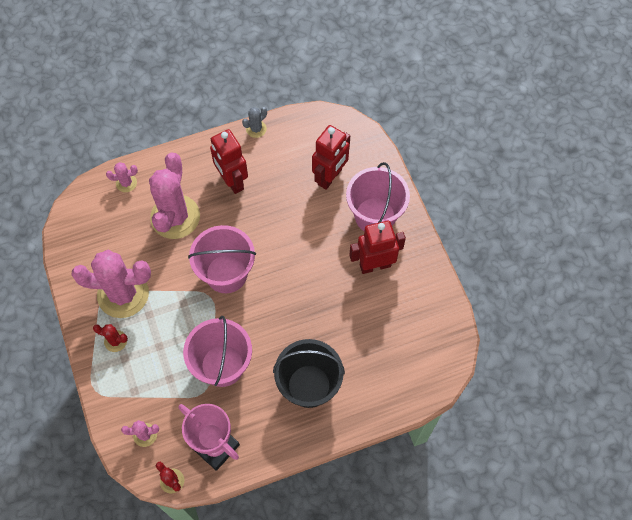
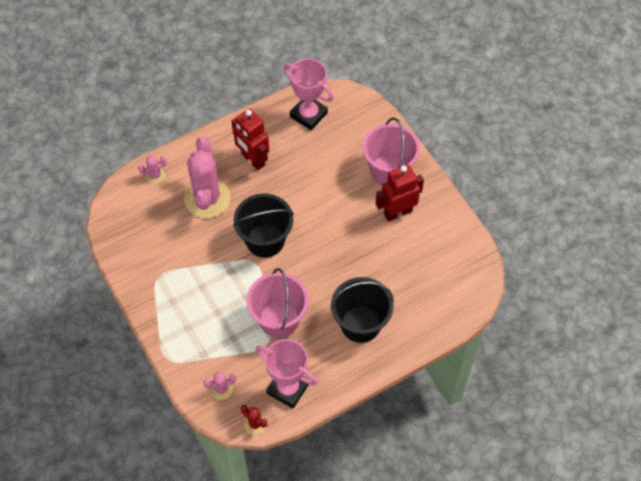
camera: 10 degrees left, 5 degrees down
pink cactus [71,250,151,318] -> none
red cactus [93,324,128,352] -> none
pink bucket [188,225,256,293] -> black bucket [233,194,294,258]
grey cactus [242,107,267,138] -> none
red robot [312,125,350,190] -> none
none -> pink trophy [283,58,334,130]

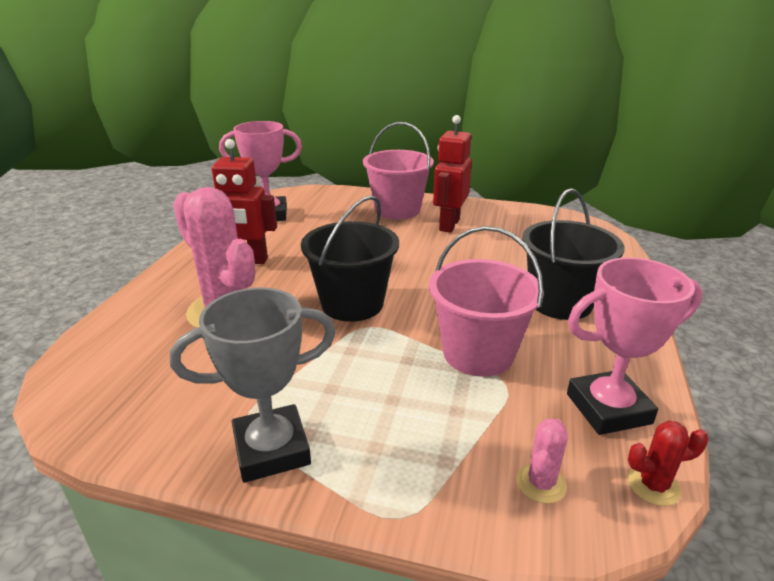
camera: 45 degrees left, 30 degrees down
pink cactus [138,155,167,184] -> none
none -> grey trophy [170,288,336,483]

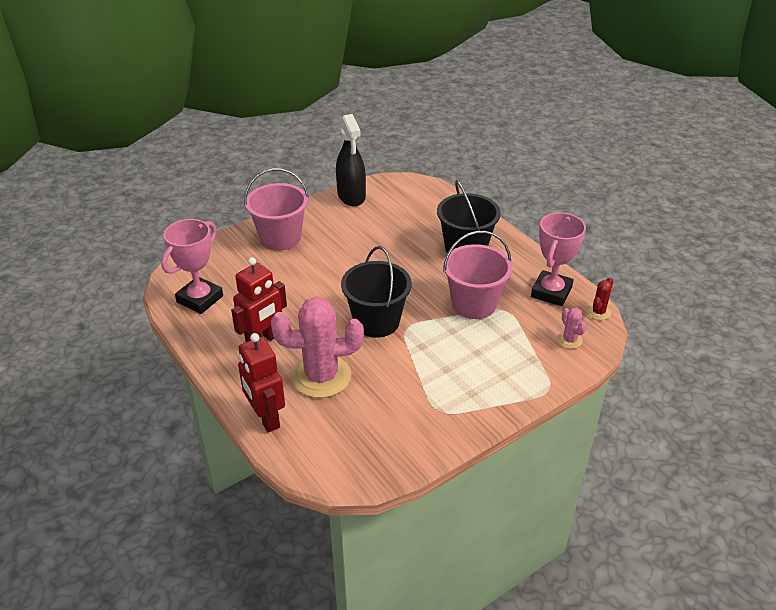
camera: 50 degrees left, 10 degrees up
grey trophy [170,288,336,483] -> none
red robot [433,115,472,233] -> red robot moved to [238,333,285,432]
none -> black spray bottle [336,114,366,207]

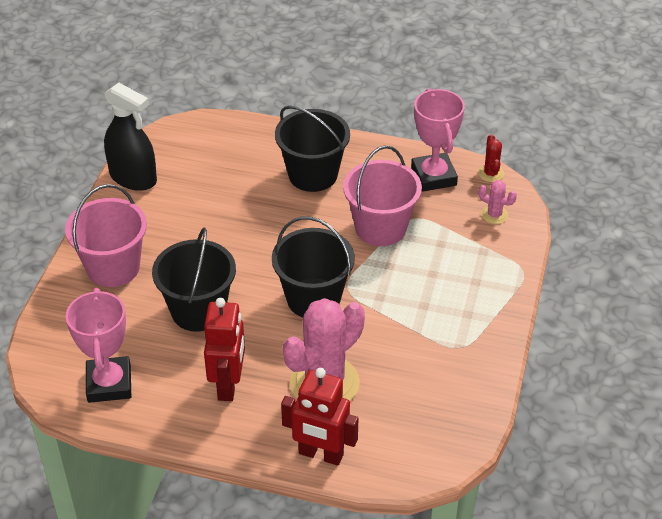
camera: 40 degrees left, 5 degrees up
none -> black bucket [152,227,236,332]

